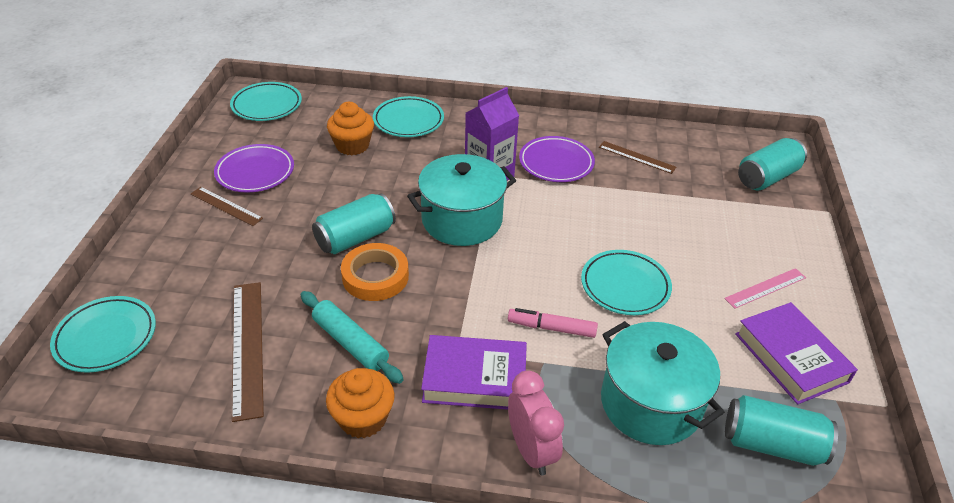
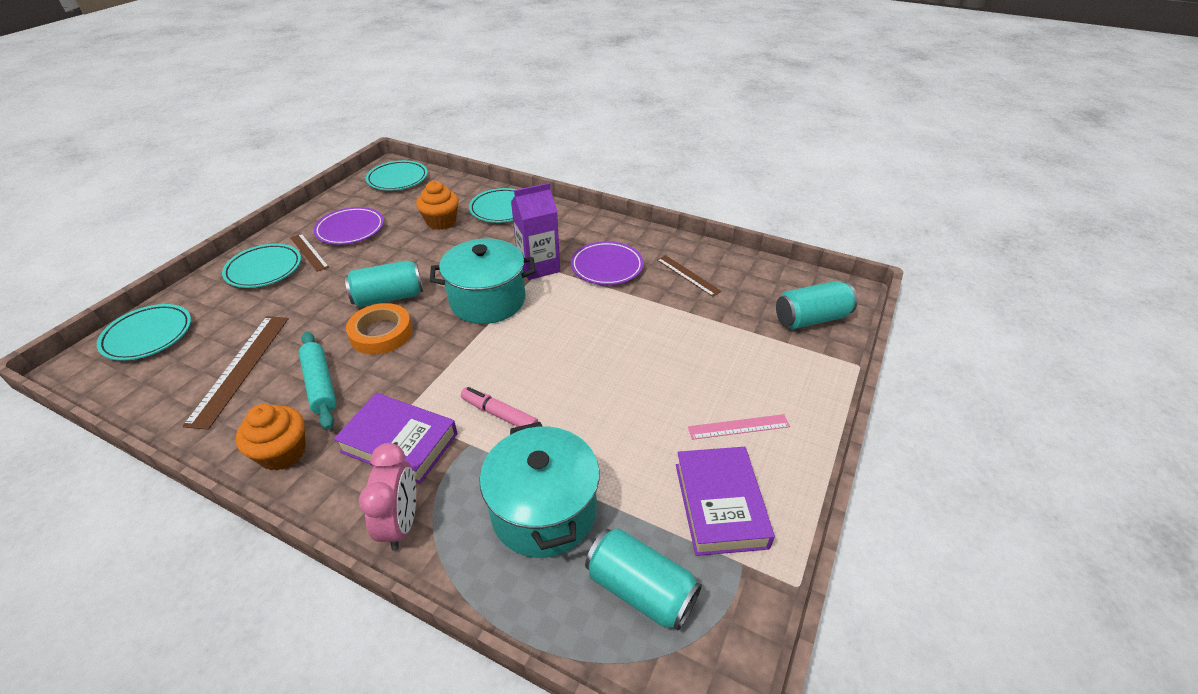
camera: 20 degrees right, 0 degrees up
turquoise plate [581,250,672,315] -> turquoise plate moved to [222,244,301,288]

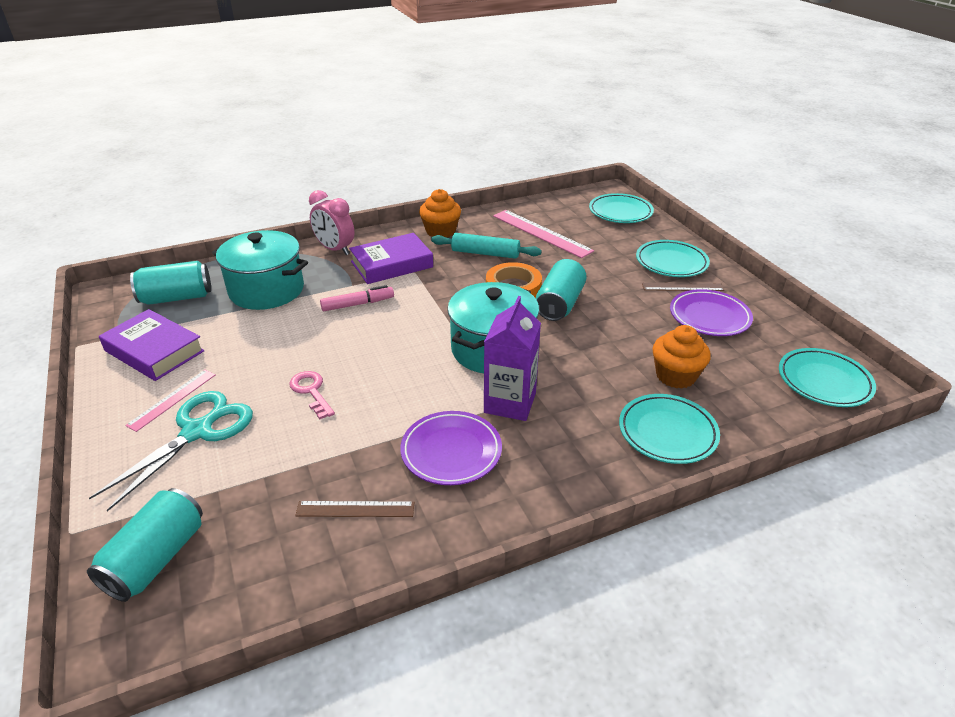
camera: 130 degrees right, 5 degrees down
brown ruler [182,316,289,430] -> pink ruler [493,210,594,258]
none -> turquoise scissors [89,391,253,512]
none -> pink key [289,371,335,419]

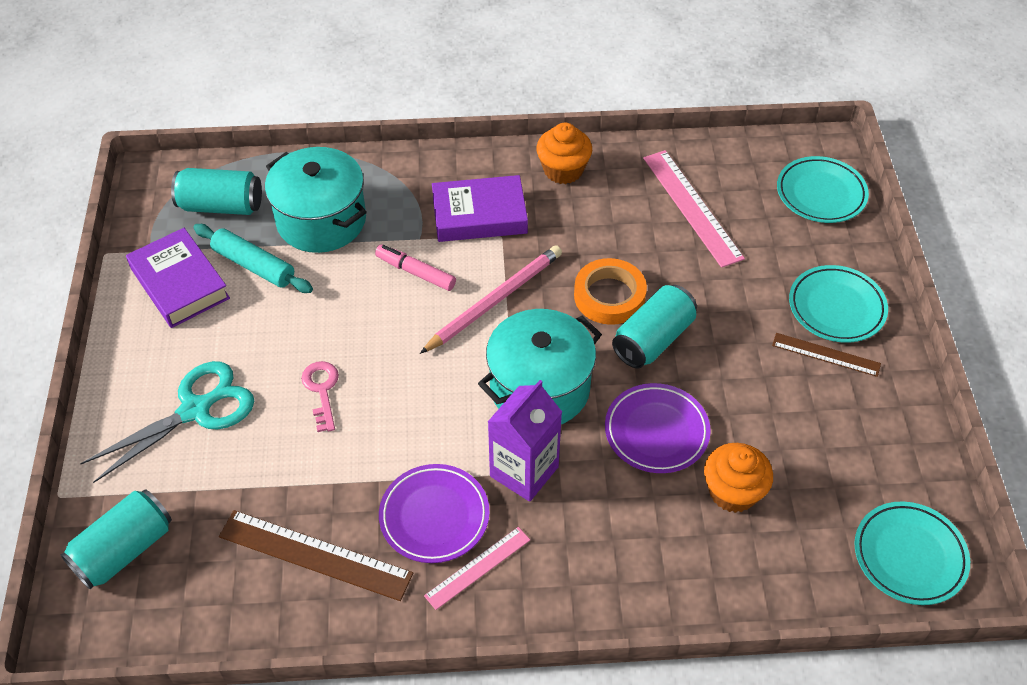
camera: 20 degrees right, 15 degrees up
pink ruler [125,370,216,432] -> pink ruler moved to [424,527,530,610]
brown ruler [295,501,415,517] -> brown ruler [219,510,413,601], size x1.68
pink clock [309,190,354,255] -> none
pink marker [320,285,394,311] -> pink marker turned 150 degrees counterclockwise [375,244,456,291]
turquoise rolling pin [431,233,542,259] -> turquoise rolling pin moved to [193,224,313,293]
turquoise plate [619,394,720,464] -> none
purple plate [670,289,753,336] -> purple plate moved to [605,383,711,473]
none -> pink pencil [420,245,562,354]

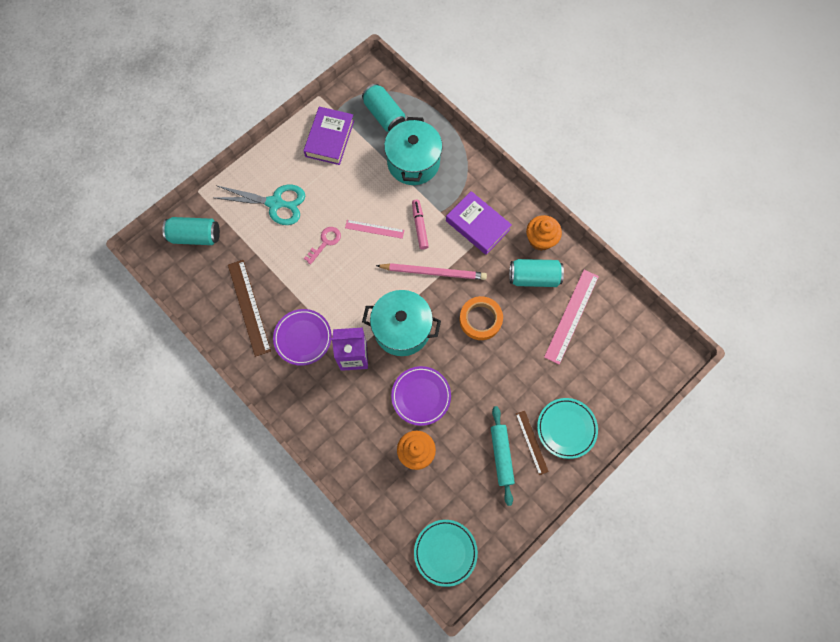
camera: 50 degrees right, 20 degrees up
turquoise rolling pin [193,224,313,293] -> turquoise rolling pin moved to [491,406,515,506]
pink ruler [424,527,530,610] -> pink ruler moved to [345,220,404,239]
turquoise can [612,285,697,368] -> turquoise can moved to [509,259,564,287]
turquoise plate [777,156,869,223] -> none

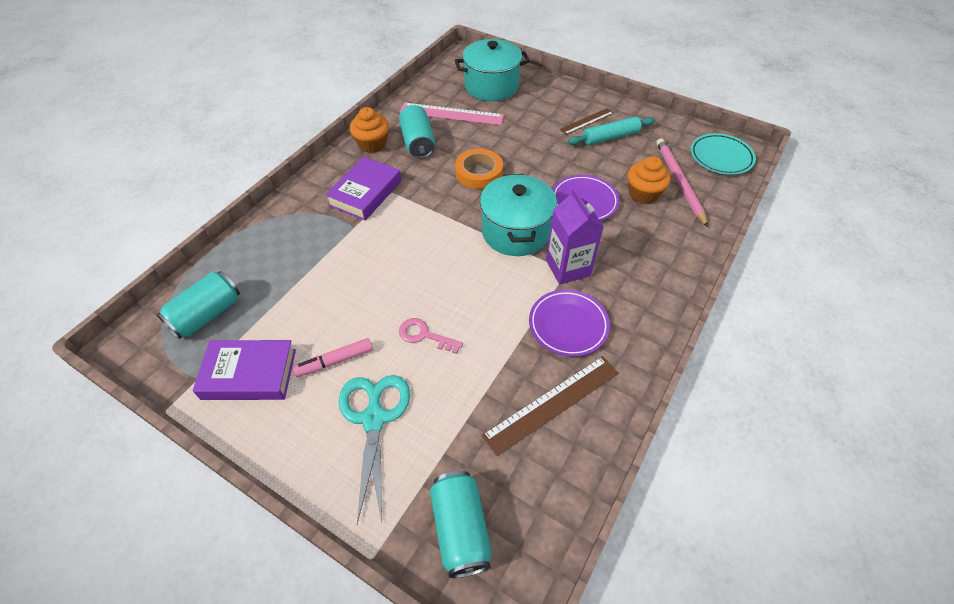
camera: 105 degrees left, 20 degrees down
pink ruler [345,220,404,239] -> none
pink pencil [376,263,487,280] -> pink pencil moved to [656,138,708,227]
turquoise pot [384,117,442,185] -> turquoise pot moved to [455,39,530,101]
pink marker [412,200,429,249] -> pink marker moved to [293,338,373,377]
turquoise plate [537,398,598,459] -> none

